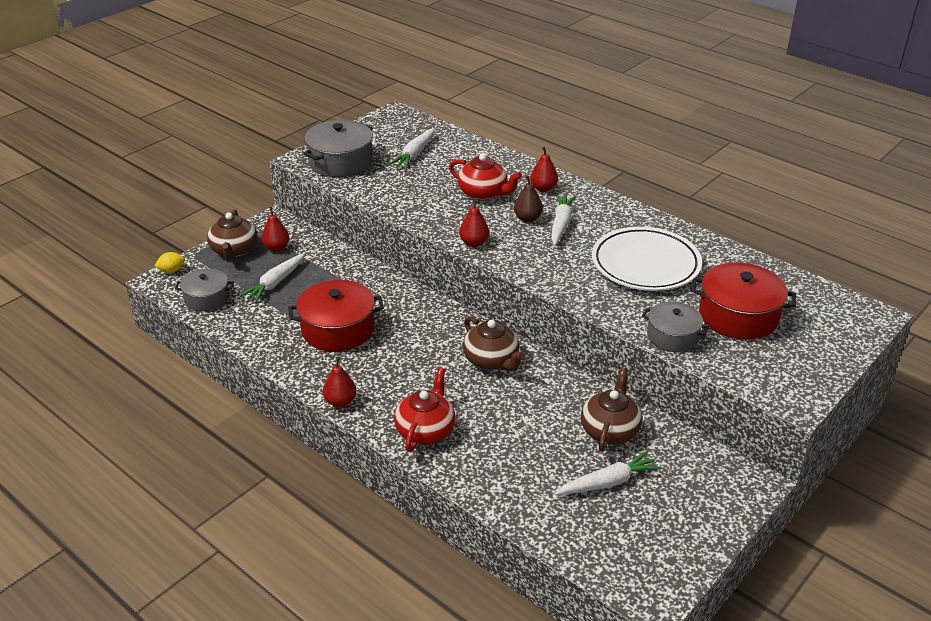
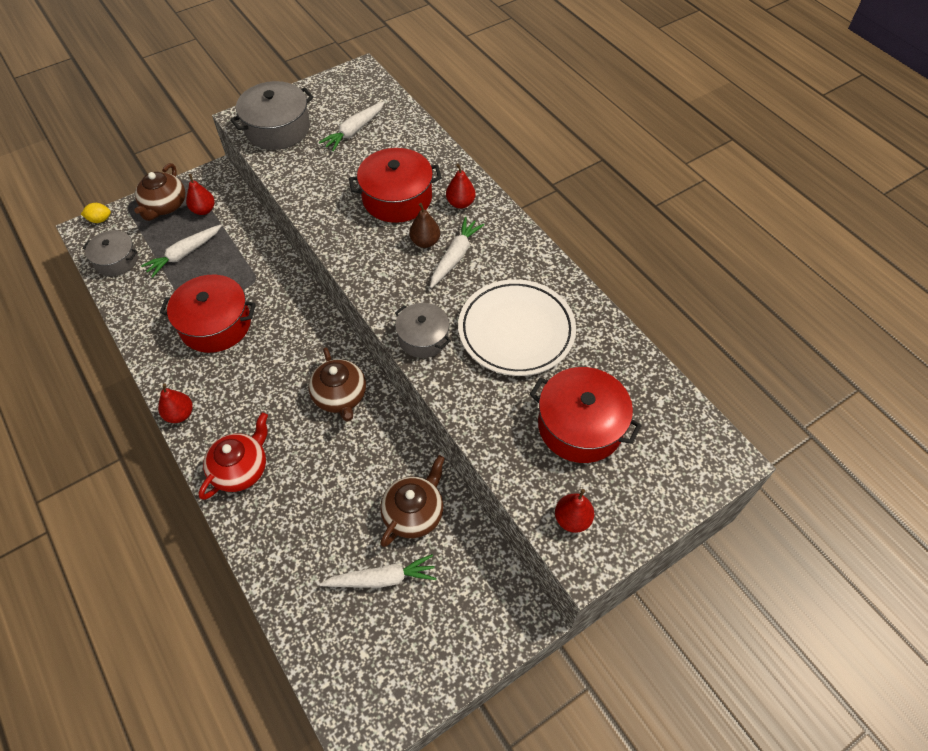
camera: 15 degrees right, 20 degrees up
red teapot [449,154,522,200] -> red pot [349,148,442,223]
red pear [459,198,489,247] -> red pear moved to [555,489,594,533]
grey pot [642,302,709,352] -> grey pot moved to [395,303,451,358]

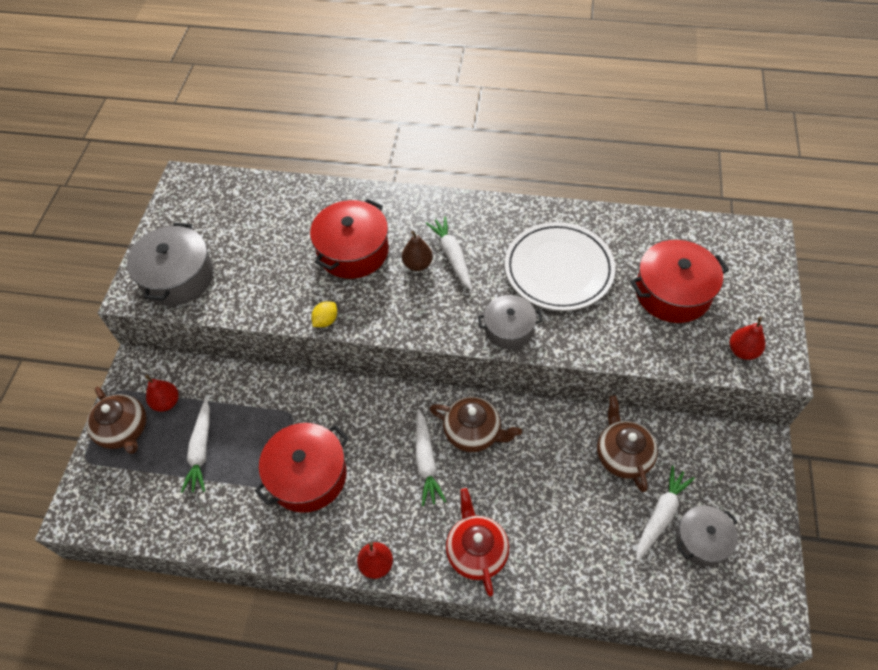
camera: 45 degrees left, 0 degrees up
yellow lemon [81,203,111,223] -> yellow lemon moved to [312,301,337,327]
grey pot [83,230,138,276] -> grey pot moved to [676,506,738,567]
white carrot [319,101,385,151] -> white carrot moved to [415,409,446,506]
red pear [446,164,476,209] -> none

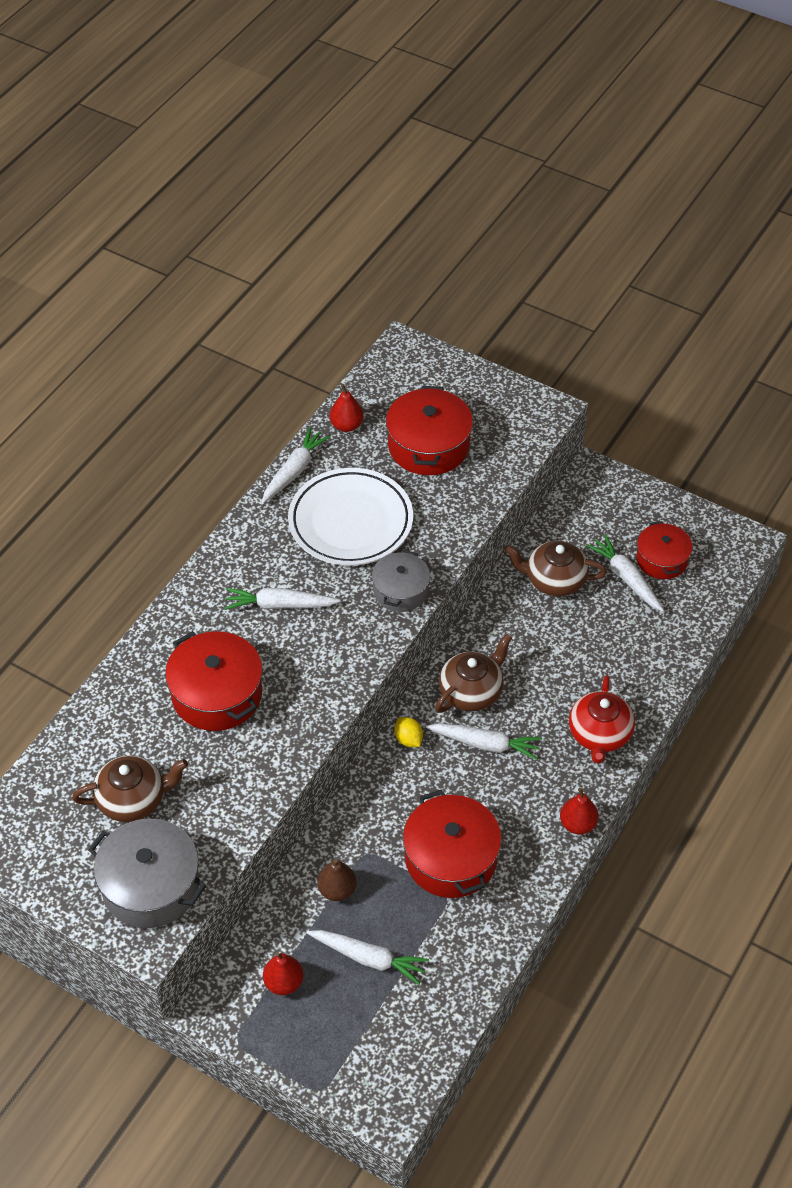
camera: 70 degrees left, 5 degrees down
brown teapot [86,387,147,454] -> brown teapot moved to [72,755,188,822]
yellow lemon [312,301,337,327] -> yellow lemon moved to [394,717,423,747]
brown pear [402,231,433,271] -> brown pear moved to [317,859,357,901]
red teapot [446,488,509,597] -> red teapot turned 90 degrees counterclockwise [569,675,635,764]
grey pot [676,506,738,567] -> red pot [636,521,692,579]
red pear [730,317,765,360] -> red pear moved to [330,384,364,432]
none -> white carrot [262,427,331,504]

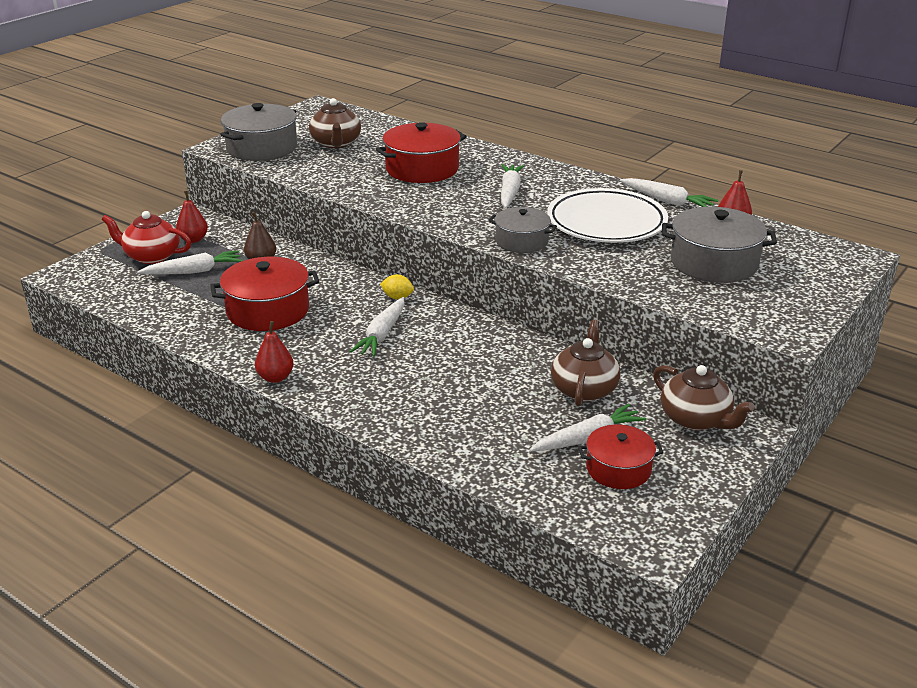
camera: 95 degrees right, 20 degrees down
white carrot [306,930,429,984] -> white carrot turned 135 degrees counterclockwise [137,250,243,275]
red pot [386,386,473,475] -> grey pot [662,207,777,283]
yellow lemon [394,717,423,747] -> yellow lemon turned 45 degrees clockwise [380,274,414,299]
brown teapot [435,634,512,713] -> brown teapot moved to [653,365,755,431]
red teapot [569,675,635,764] -> red teapot moved to [101,211,191,264]

